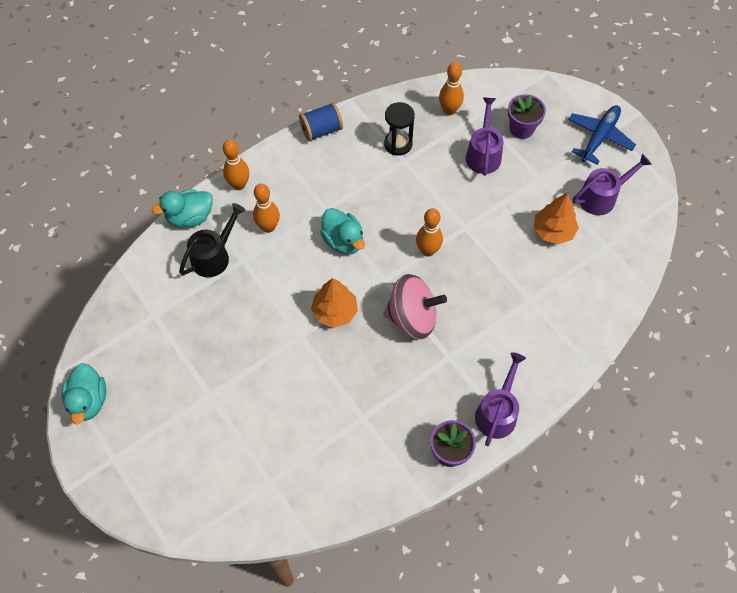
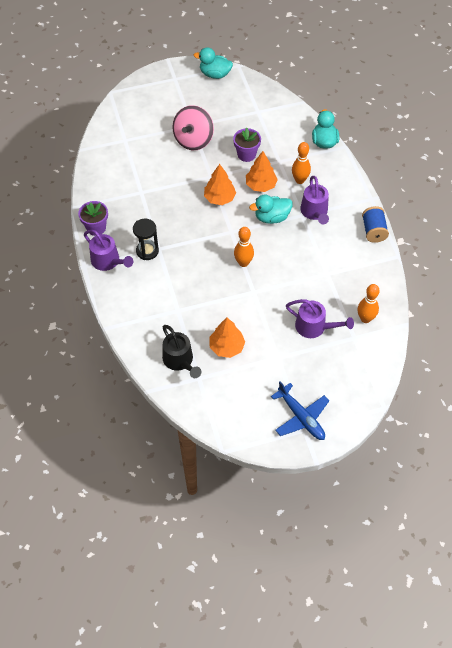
camera: 110 degrees right, 5 degrees down
black watering can [179,203,246,277] -> black watering can moved to [162,325,201,378]
orange bowling pin [223,139,249,190] -> none
pink spinning top [383,274,447,339] -> pink spinning top moved to [172,105,214,150]
black hourglass [384,102,415,156] -> black hourglass moved to [133,218,159,260]
purple flower pot [508,94,546,139] -> purple flower pot moved to [233,128,261,162]
purple watering can [573,154,652,215] -> purple watering can moved to [300,176,329,224]
none -> orange tree [246,151,278,192]

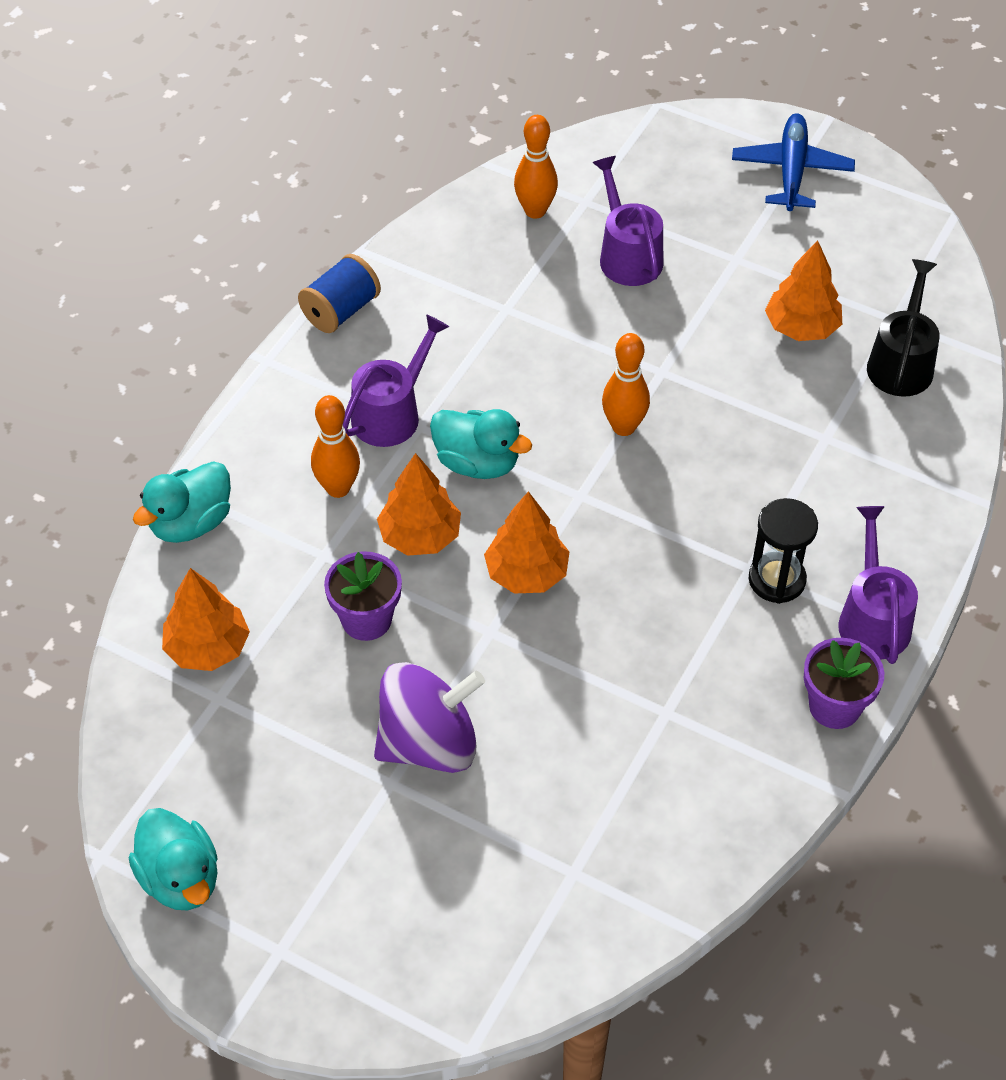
camera: 135 degrees left, 5 degrees down
pink spinning top [172,105,214,150] -> purple spinning top [374,662,485,773]
none -> orange tree [162,568,250,671]

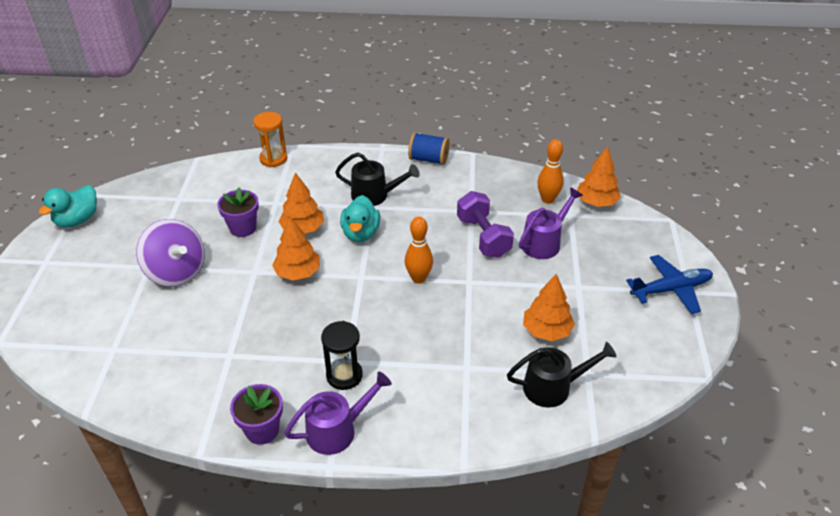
camera: 65 degrees right, 10 degrees down
turquoise duck [133,461,231,543] -> orange hourglass [253,112,287,167]
orange tree [162,568,250,671] -> orange tree moved to [577,146,621,207]
orange bowling pin [311,395,360,498] -> none
purple watering can [343,314,449,447] -> black watering can [335,153,420,206]
none -> purple dumbbell [457,191,514,258]

